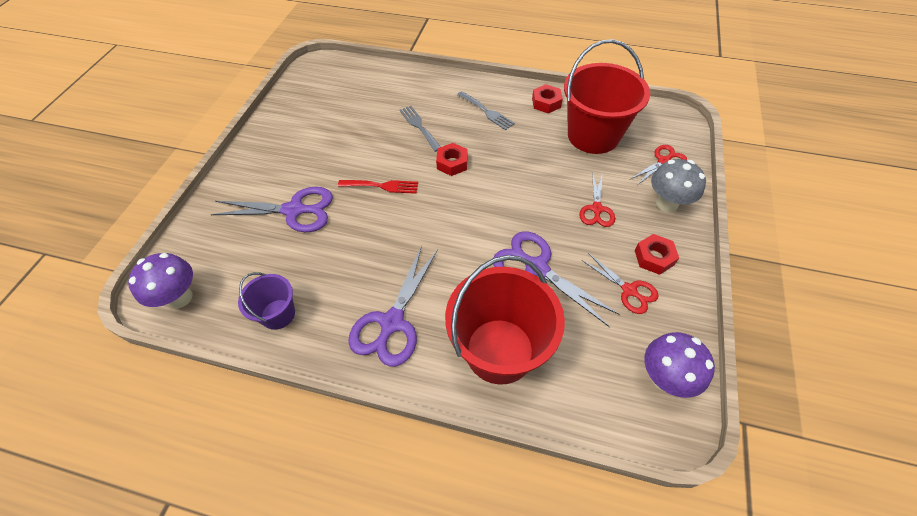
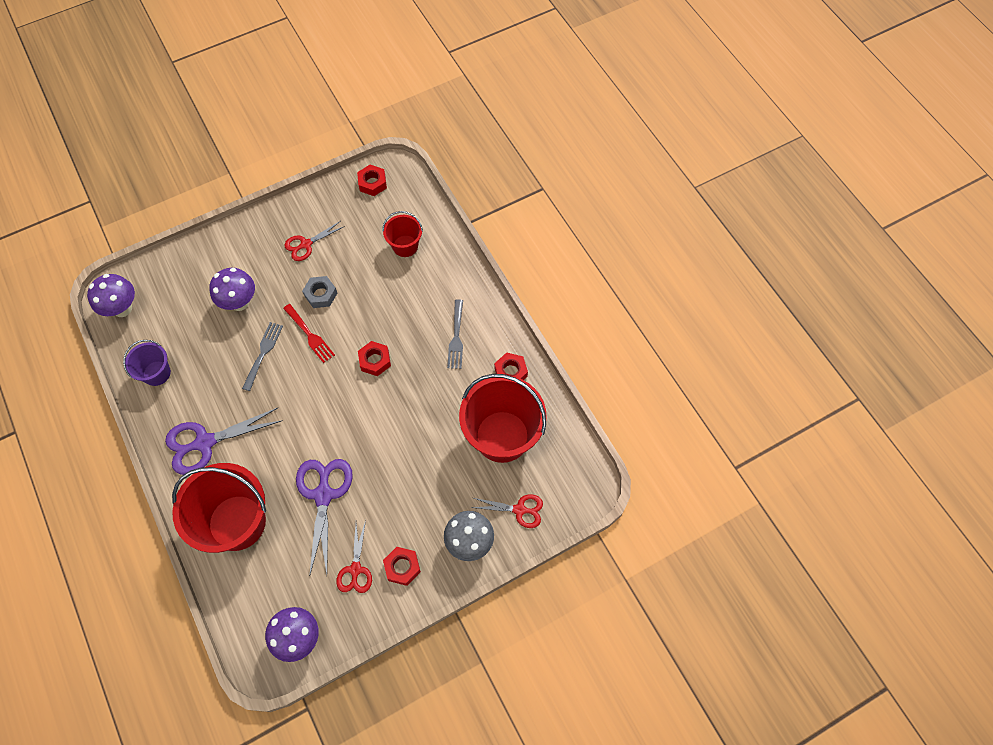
camera: 45 degrees right, 10 degrees up
purple scissors [211,187,333,232] -> purple mushroom [209,268,255,311]
grey fork [400,106,440,152] -> grey fork moved to [242,322,283,391]
red scissors [579,172,615,227] -> red scissors moved to [285,221,345,261]
none -> grey nut [302,276,337,308]
none -> red nut [357,165,387,196]
none -> red bucket [382,211,423,257]

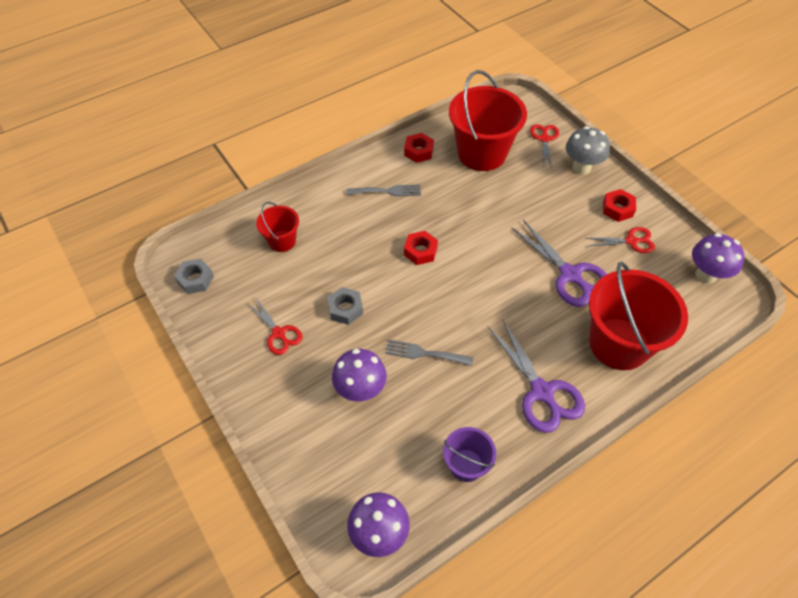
camera: 95 degrees left, 10 degrees down
red fork [283,304,335,363] -> none
purple scissors [296,459,353,577] -> purple scissors turned 120 degrees counterclockwise [511,220,607,307]
red nut [357,165,387,196] -> grey nut [174,258,214,294]

